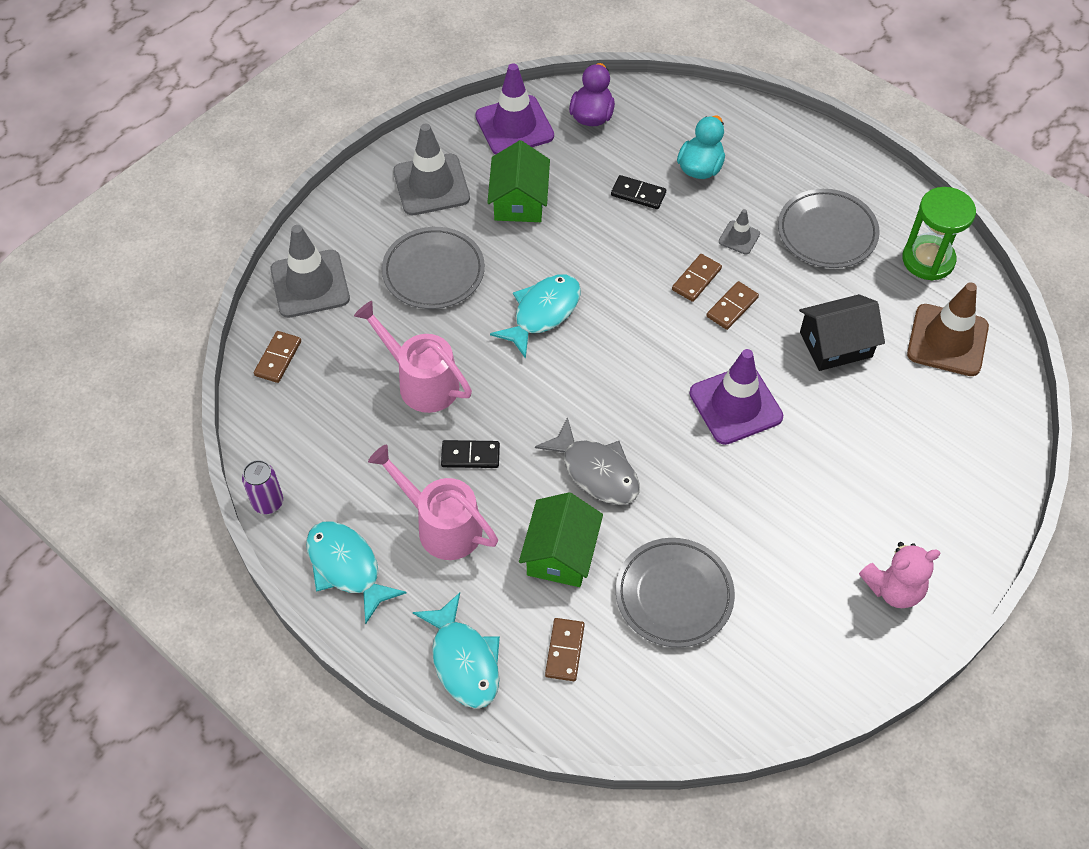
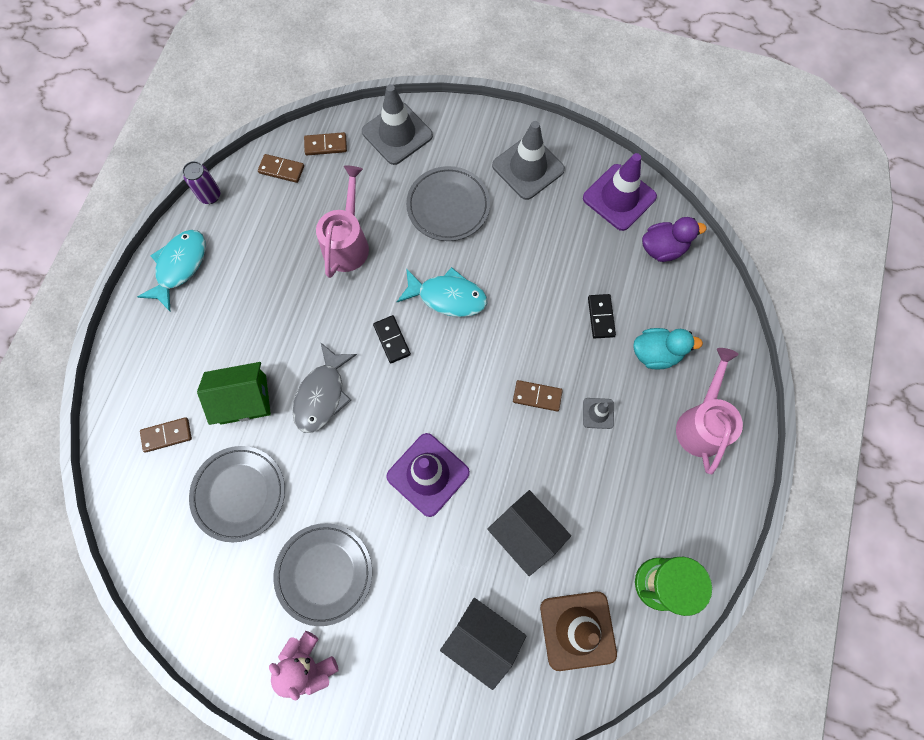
camera: 65 degrees right, 15 degrees up
pink watering can [368,444,498,560] -> pink watering can moved to [676,348,743,474]
turquoise fish [413,593,500,709] -> none
black domino [441,440,500,468] -> black domino moved to [373,315,411,363]
green house [487,140,550,222] -> none
brown domino [706,281,759,330] -> brown domino moved to [258,154,304,183]
grey plate [778,189,880,268] -> grey plate moved to [273,523,372,626]
none -> black house [440,598,526,690]

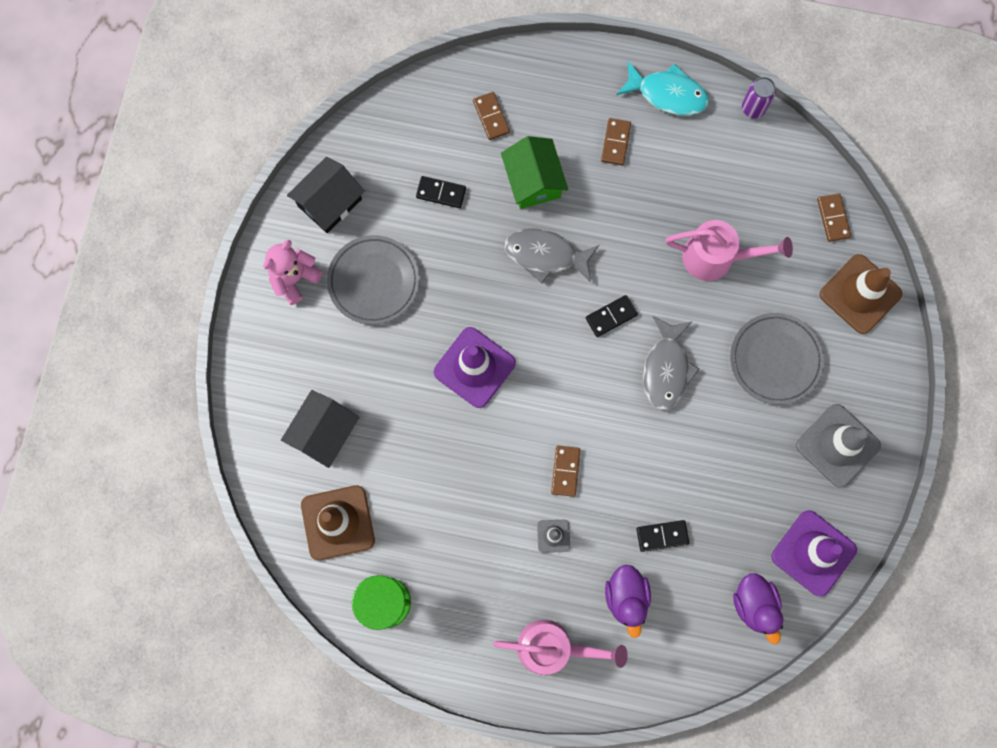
camera: 85 degrees right, 5 degrees up
grey plate [189,446,285,542] -> black domino [416,176,466,208]
brown domino [258,154,304,183] -> brown domino moved to [601,118,631,165]
grey traffic cone [362,84,433,165] -> brown traffic cone [820,254,902,334]
turquoise fish [397,267,487,317] -> grey fish [643,316,699,410]
black house [487,490,571,576] -> black house moved to [287,157,365,233]
turquoise duck [633,328,703,370] -> purple duck [605,565,651,638]

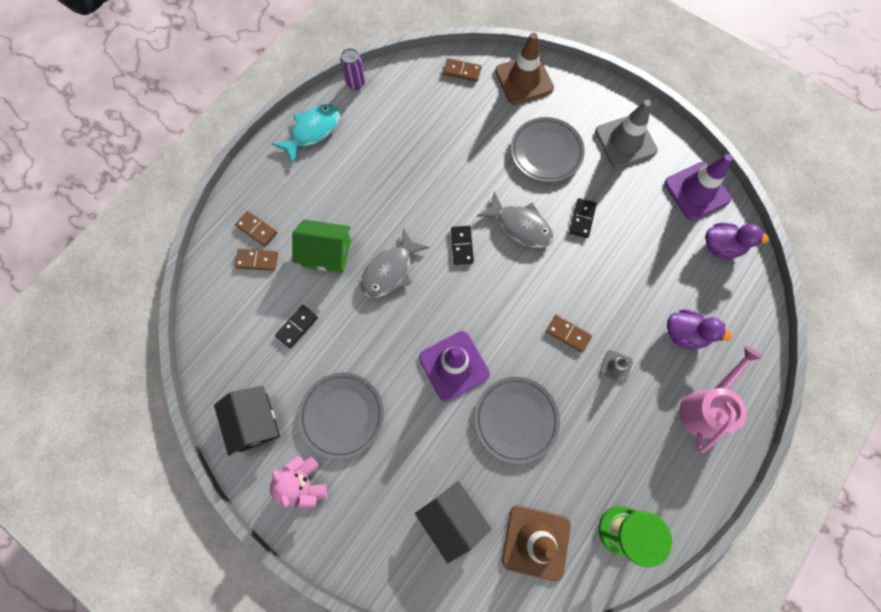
camera: 65 degrees left, 5 degrees down
brown domino [601,118,631,165] -> brown domino moved to [235,211,277,247]
black domino [636,520,689,552] -> black domino moved to [569,198,597,238]
pink watering can [666,220,793,281] -> none
none -> grey plate [475,377,560,464]

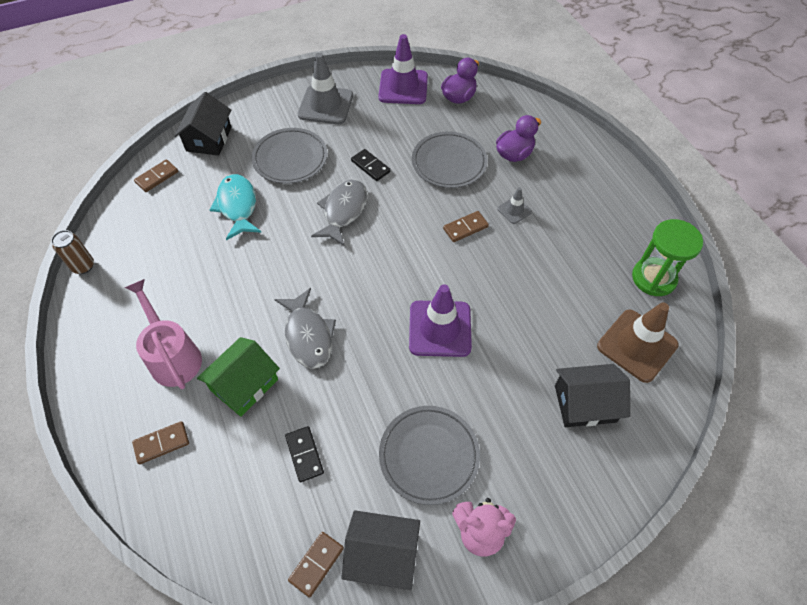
camera: 60 degrees left, 15 degrees down
brown domino [235,249,278,271] -> brown domino moved to [288,532,344,598]
turquoise fish [272,104,340,164] -> turquoise fish moved to [210,174,262,240]
purple can [340,48,365,90] -> brown can [51,230,94,274]
black domino [451,226,474,265] -> none
grey plate [475,377,560,464] -> grey plate moved to [412,131,488,188]
grey fish [477,191,554,248] -> grey fish turned 45 degrees counterclockwise [311,180,367,246]
brown traffic cone [495,33,554,105] -> black house [174,92,232,156]
pink watering can [679,346,763,453] -> pink watering can moved to [125,279,202,389]

